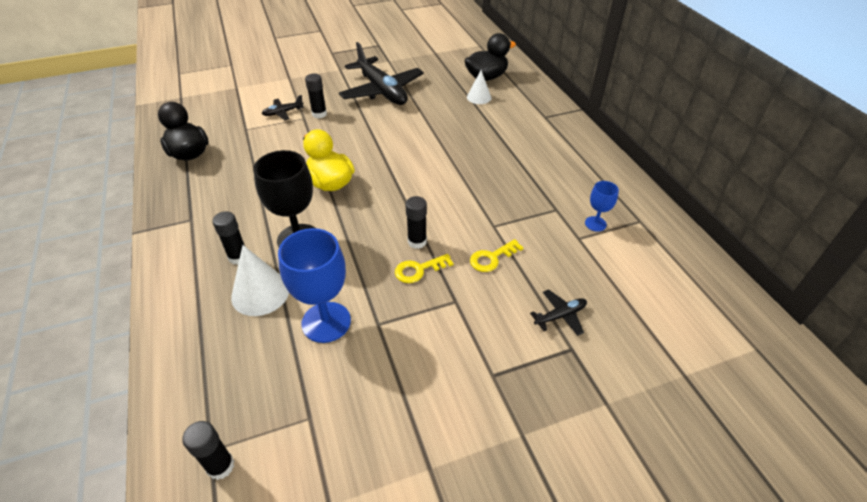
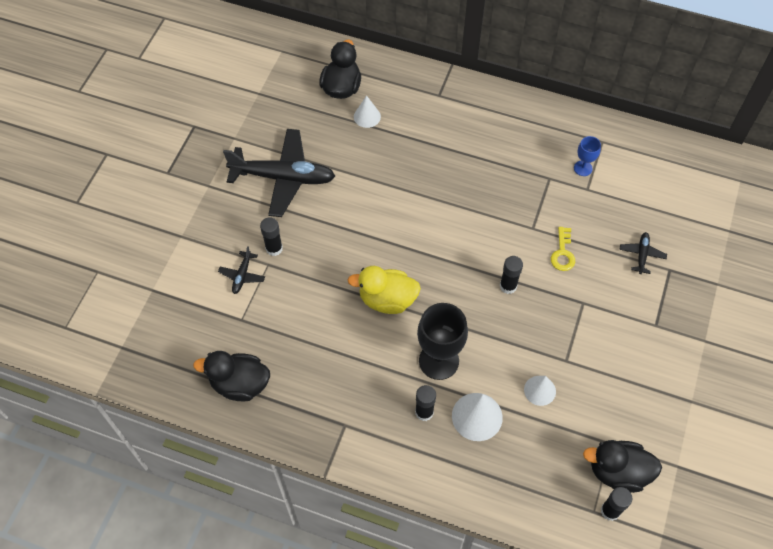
camera: 50 degrees left, 15 degrees up
blue goblet [278,228,351,343] -> white cone [524,376,556,406]
yellow key [395,254,454,283] -> none
none -> black duck [583,440,662,493]

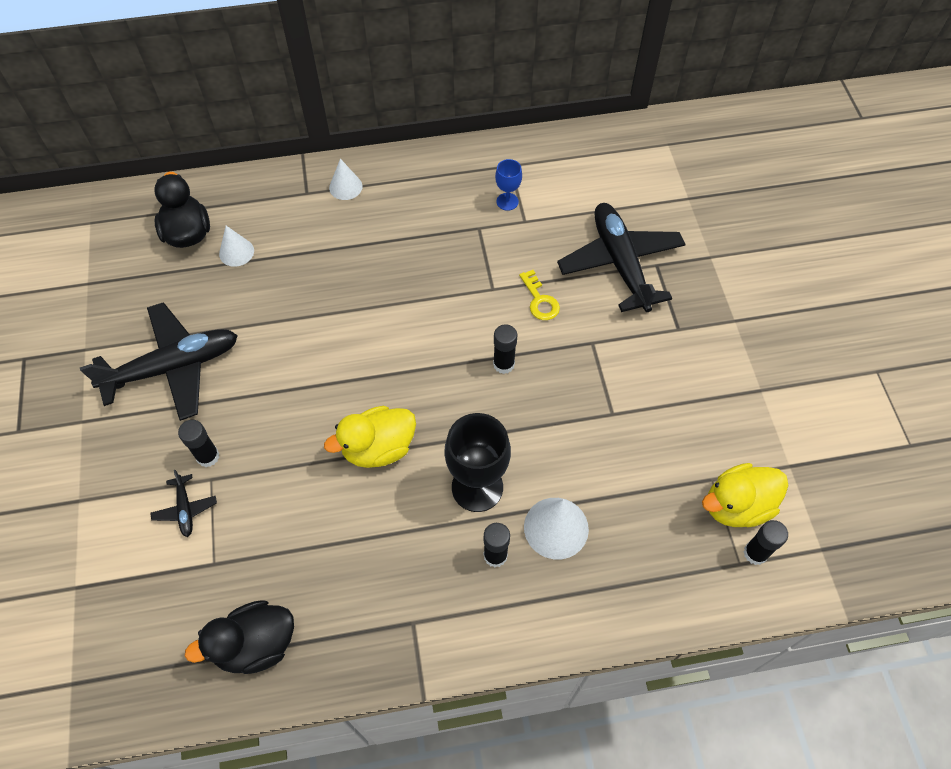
camera: 30 degrees left, 0 degrees up
white cone [524,376,556,406] -> white cone moved to [329,159,362,200]
black duck [583,440,662,493] -> yellow duck [702,463,788,527]
black plane [619,232,667,274] -> black plane [557,203,686,312], size x2.33

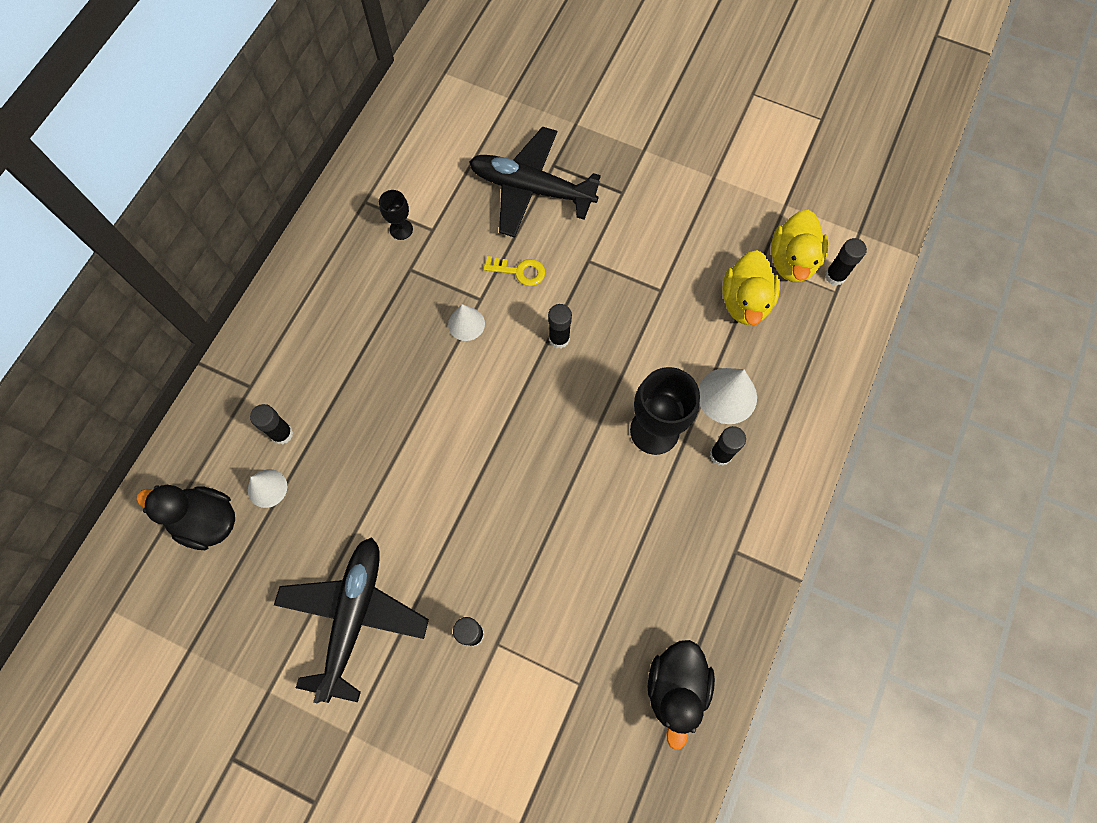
camera: 55 degrees left, 10 degrees up
black plane [150,470,217,537] -> none
yellow duck [324,406,416,468] -> yellow duck moved to [722,250,780,325]
white cone [329,159,362,200] -> white cone moved to [448,304,485,341]
blue goblet [495,159,522,211] -> black goblet [379,190,413,240]
none -> black glue stick [250,404,293,444]

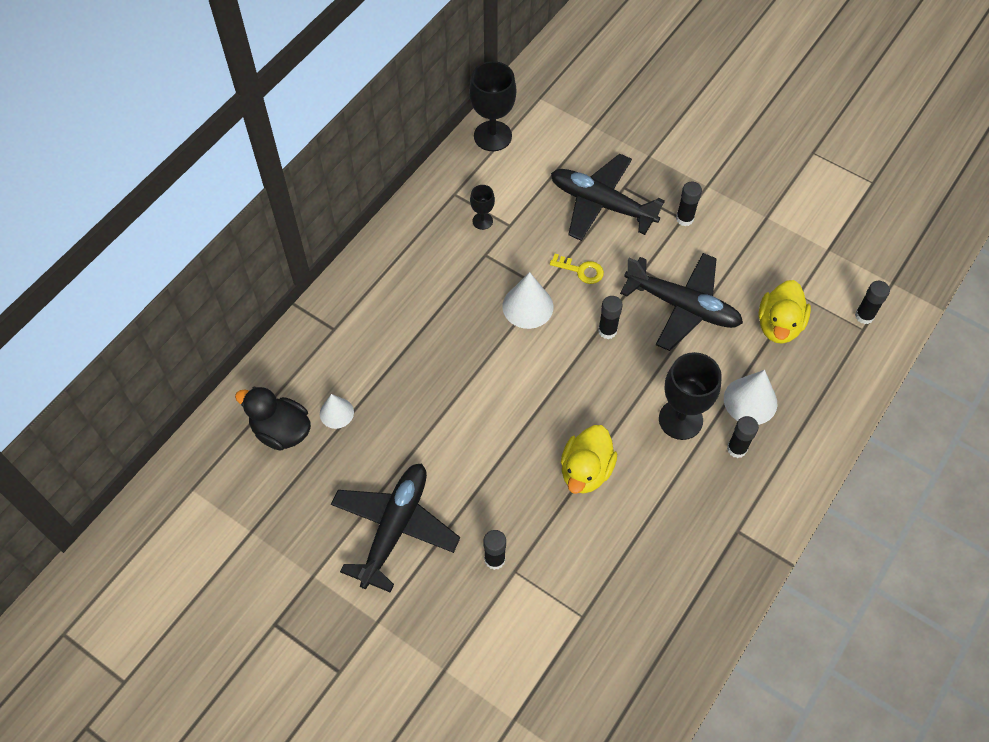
camera: 10 degrees right, 10 degrees down
black glue stick [250,404,293,444] -> black glue stick moved to [676,182,702,226]
white cone [448,304,485,341] -> white cone [502,272,553,329], size x1.57
black duck [648,640,715,750] -> none
yellow duck [771,210,829,282] -> yellow duck moved to [561,425,617,494]
none -> black goblet [469,61,516,151]
none -> black plane [620,253,743,351]

